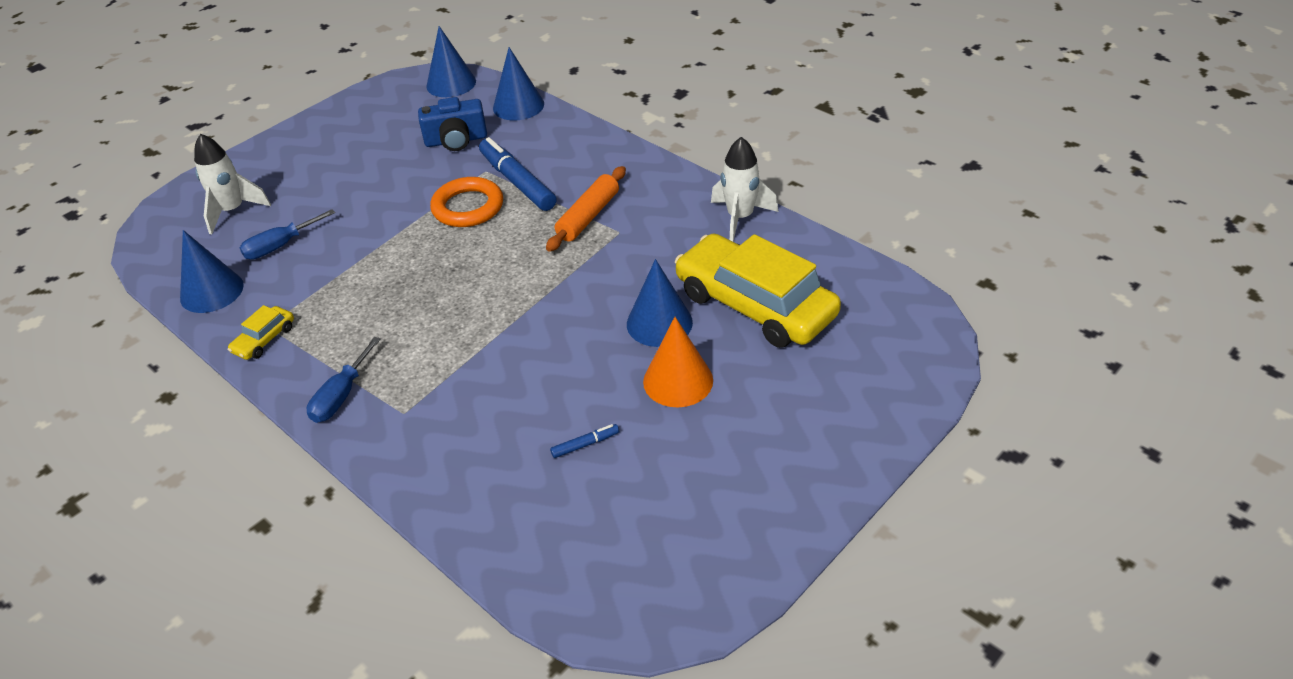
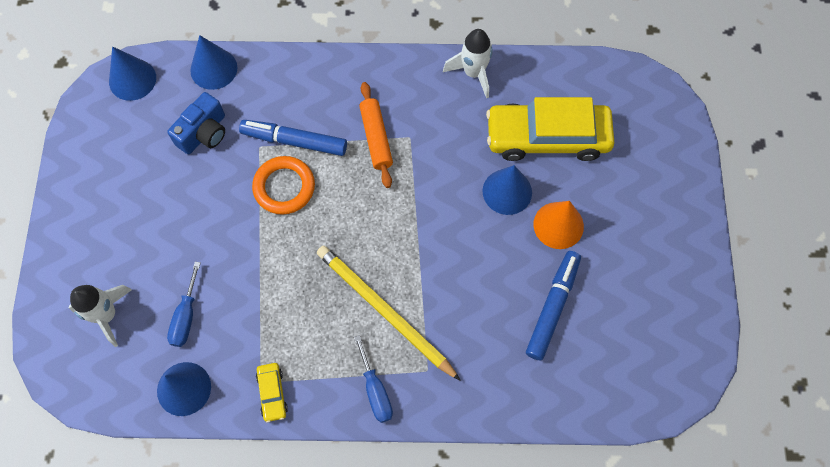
camera: 45 degrees left, 25 degrees up
blue marker [550,424,619,458] -> blue marker [526,251,581,360], size x2.29
none -> yellow pencil [317,245,461,381]

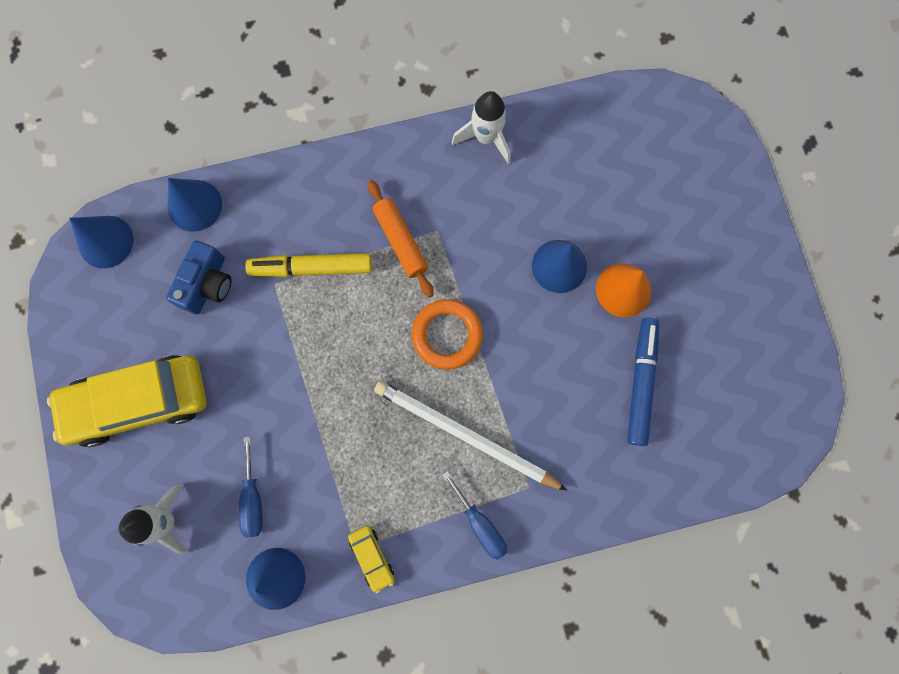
camera: 15 degrees left, 10 degrees up
blue marker [239,120,347,156] -> yellow marker [245,253,372,277]
orange ring [252,156,315,215] -> orange ring moved to [412,299,483,369]
yellow pencil [317,245,461,381] -> white pencil [374,381,567,491]
yellow car [486,97,614,161] -> yellow car moved to [47,355,207,447]

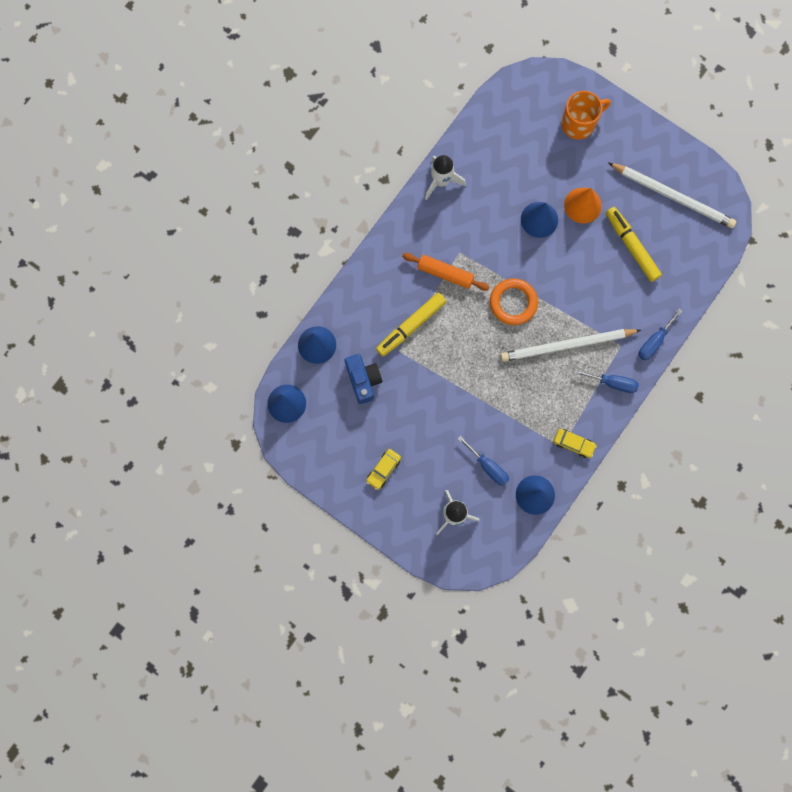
camera: 40 degrees left, 0 degrees up
yellow car [47,355,207,447] -> yellow car [366,449,401,490], size x0.41
blue marker [627,318,659,446] -> yellow marker [606,207,662,282]
none -> orange mug [561,91,611,140]
none -> white pencil [609,163,736,228]
none -> blue screwdriver [639,308,682,360]

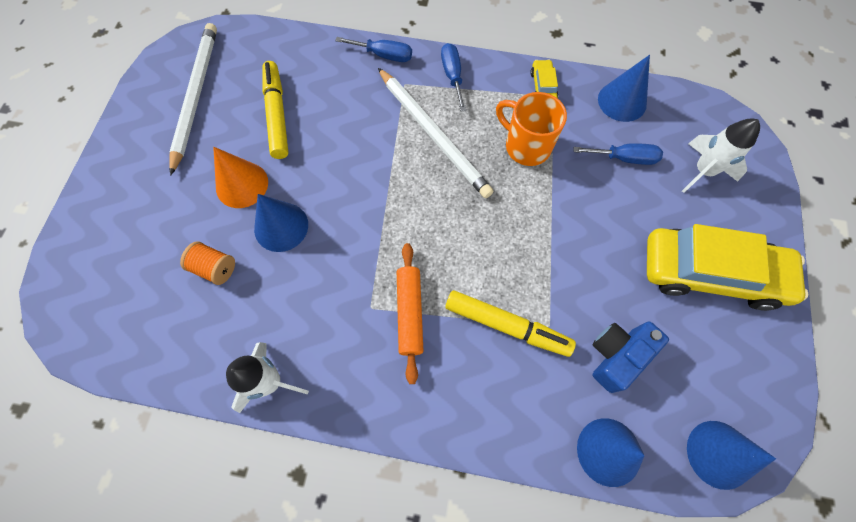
camera: 115 degrees left, 10 degrees down
yellow car [366,449,401,490] -> yellow car [647,224,808,311], size x2.41
blue screwdriver [458,436,509,486] -> blue screwdriver turned 75 degrees clockwise [573,143,663,165]
orange ring [490,278,538,325] -> none
orange mug [561,91,611,140] -> orange mug moved to [496,92,567,166]
yellow marker [606,207,662,282] -> yellow marker turned 135 degrees clockwise [262,61,289,159]
none -> orange spool [180,241,235,285]

